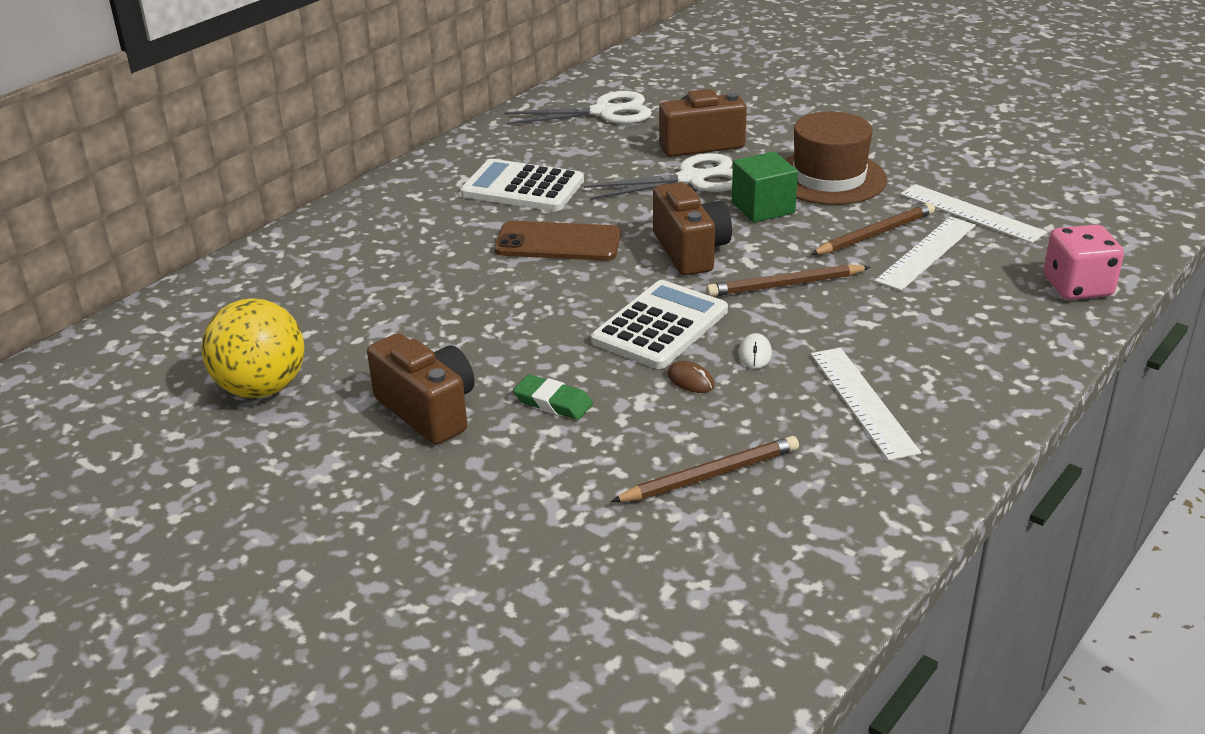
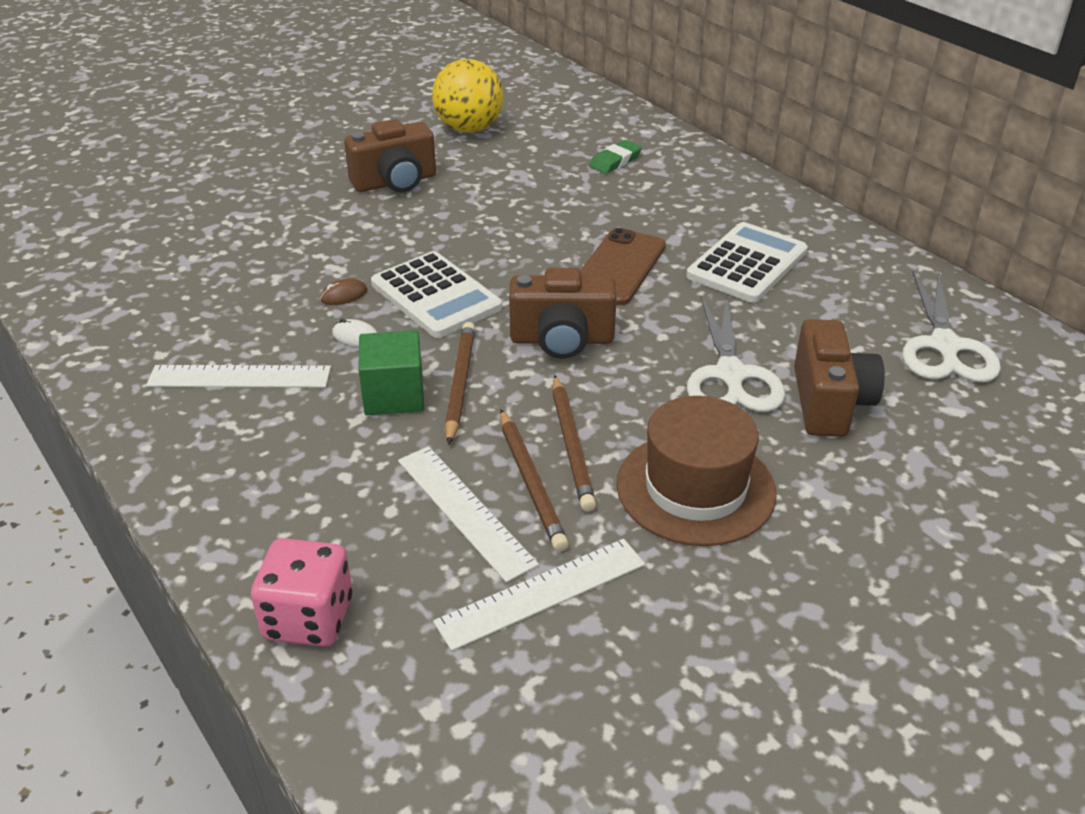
camera: 105 degrees right, 5 degrees up
green eraser [513,374,593,420] -> green eraser moved to [589,140,642,174]
brown pencil [611,436,799,502] -> brown pencil moved to [552,375,596,512]
green cube [732,152,798,223] -> green cube moved to [358,330,424,415]

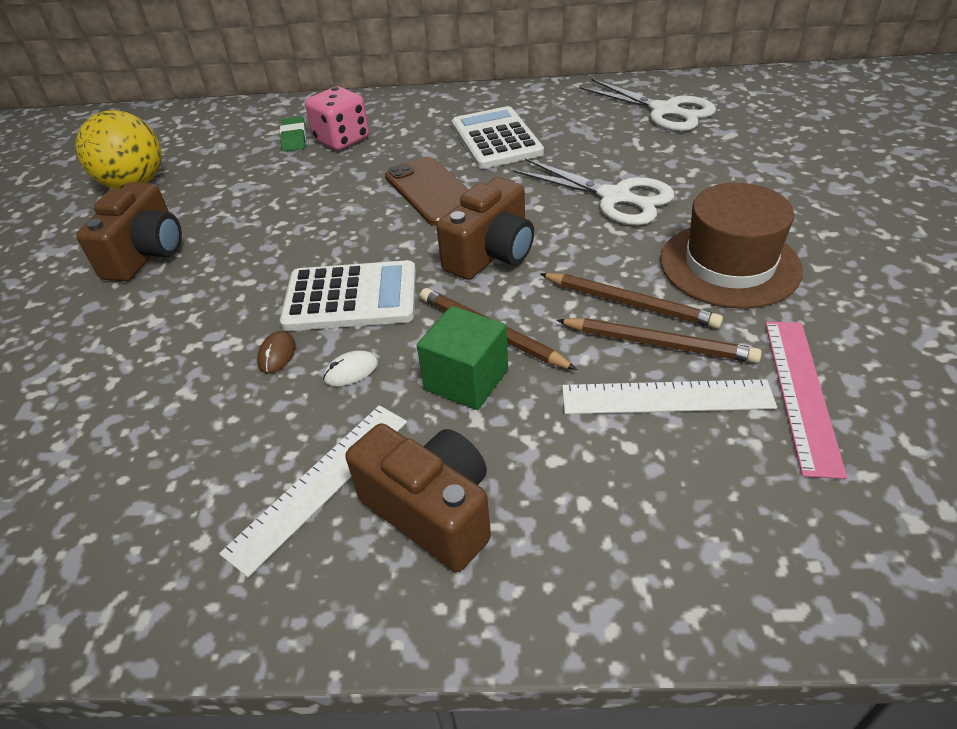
camera: 50 degrees left, 5 degrees up
pink dice [251,538,352,647] -> pink dice moved to [305,86,369,150]
white ruler [433,539,645,651] -> pink ruler [765,321,847,479]
brown camera [794,319,884,437] -> brown camera moved to [346,423,491,572]

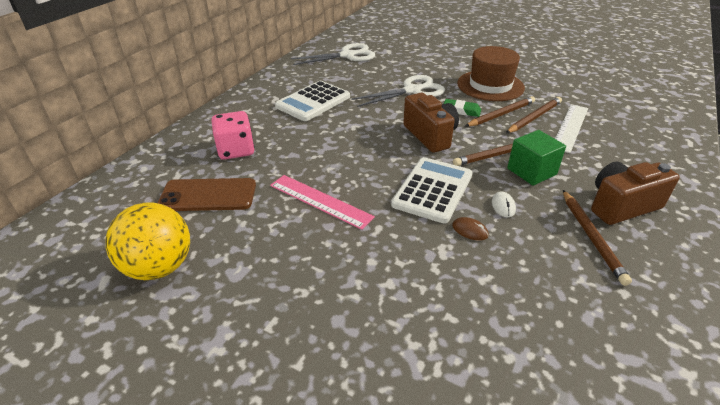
camera: 65 degrees left, 5 degrees down
brown camera [76,182,182,282] -> none
white ruler [219,405,407,577] -> brown pencil [563,190,632,286]
green eraser [280,117,306,152] -> green eraser moved to [444,99,481,117]
brown phone [385,157,469,225] -> brown phone moved to [158,178,256,211]
white calculator [452,106,544,169] -> white calculator turned 60 degrees counterclockwise [275,81,350,121]
pink ruler [765,321,847,479] -> pink ruler moved to [270,175,375,230]

